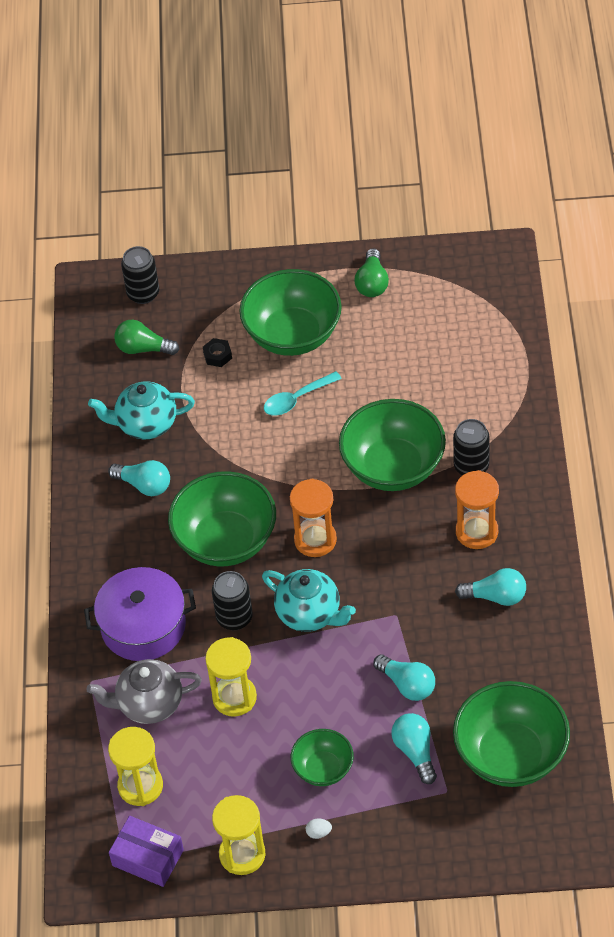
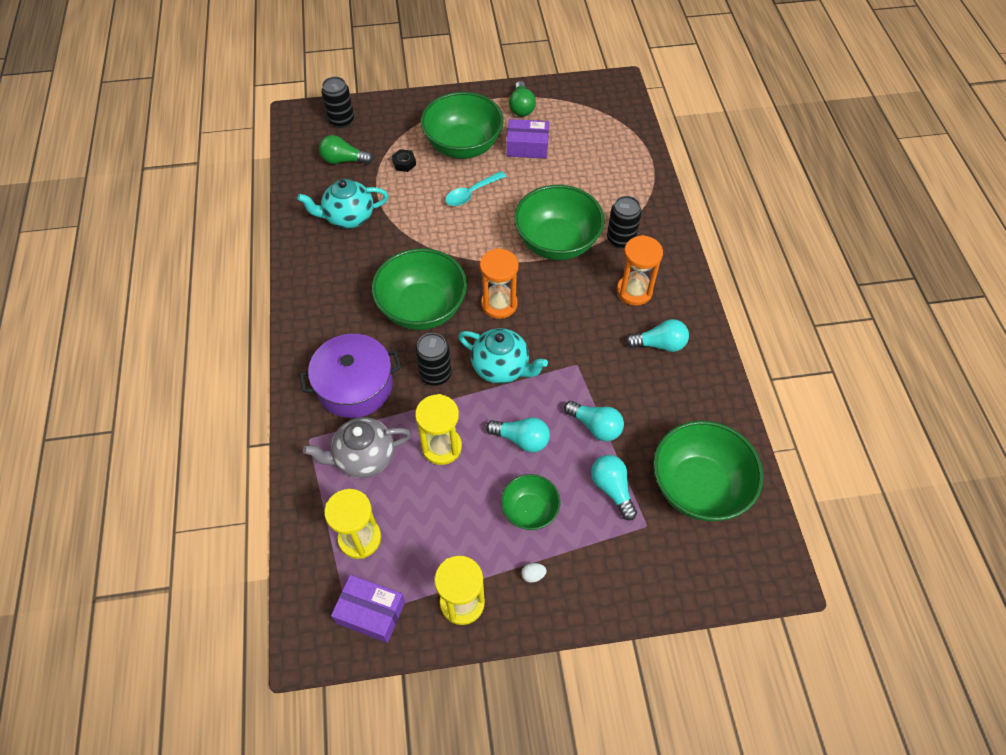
camera: 10 degrees left, 5 degrees up
turquoise light bulb [108,460,170,496] -> turquoise light bulb moved to [486,417,550,453]
none -> purple box [506,119,549,159]

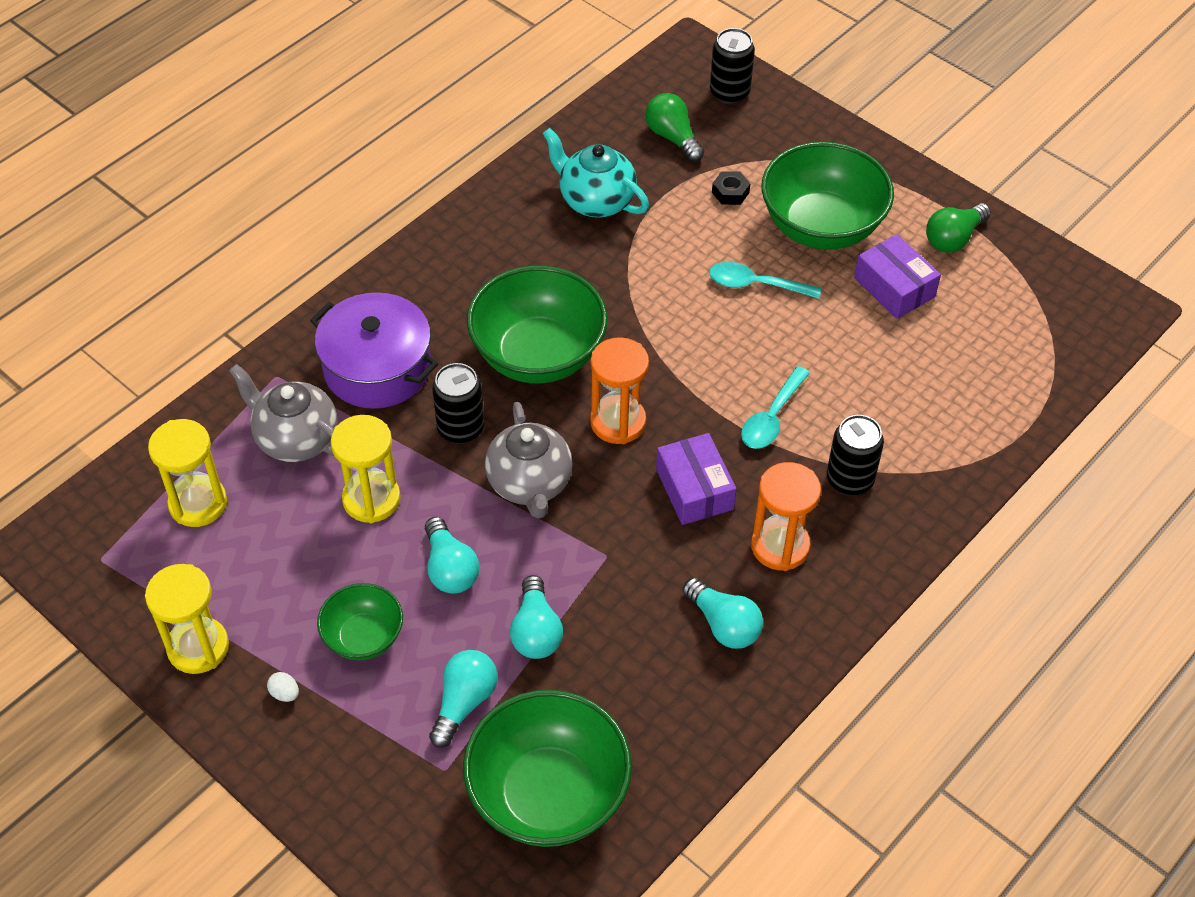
camera: 50 degrees right, 5 degrees down
purple box [331,575,405,643] -> purple box moved to [656,433,736,525]
turquoise teapot [458,328,548,384] -> grey teapot [485,402,573,518]
green bowl [514,185,605,260] -> turquoise spoon [741,366,810,449]

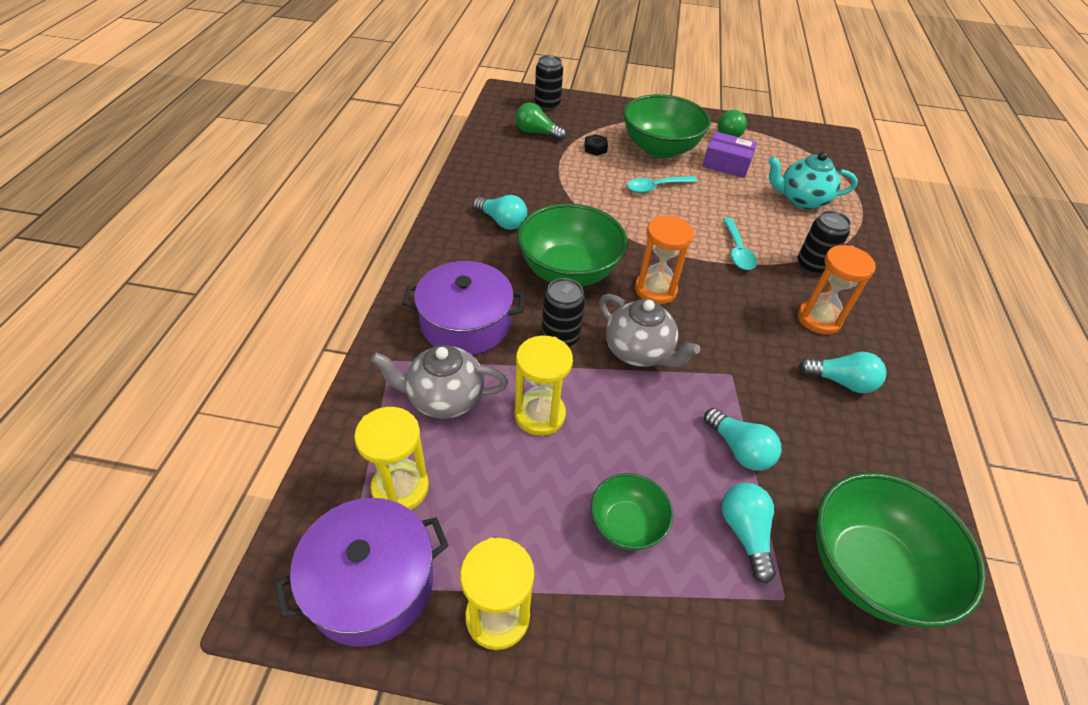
camera: 35 degrees left, 5 degrees down
white egg [267,672,299,702] -> none
turquoise light bulb [425,517,479,594] -> turquoise light bulb moved to [473,195,527,230]
turquoise teapot [543,128,649,218] -> turquoise teapot moved to [768,152,858,209]
purple box [656,433,736,525] -> none
none -> purple pot [274,498,449,647]

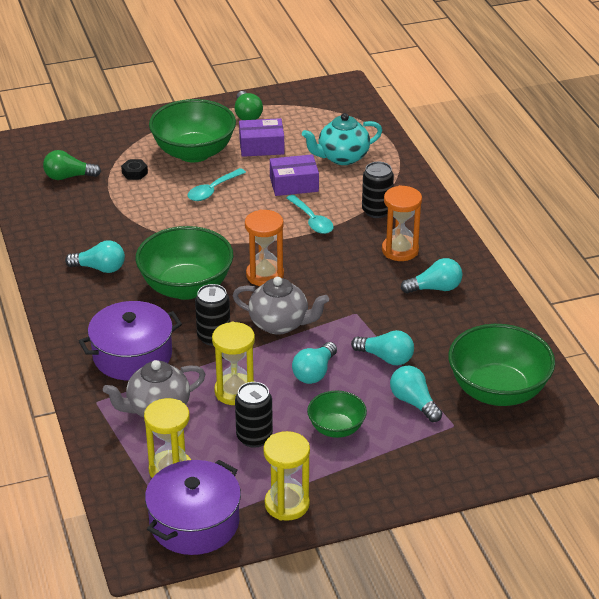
camera: 25 degrees left, 10 degrees down
black can [535,55,563,110] -> black can moved to [235,382,273,448]
none -> purple box [270,154,319,196]
none -> turquoise light bulb [292,342,337,384]

